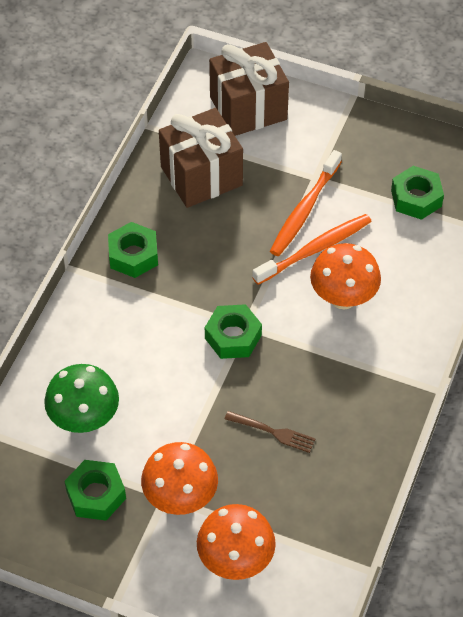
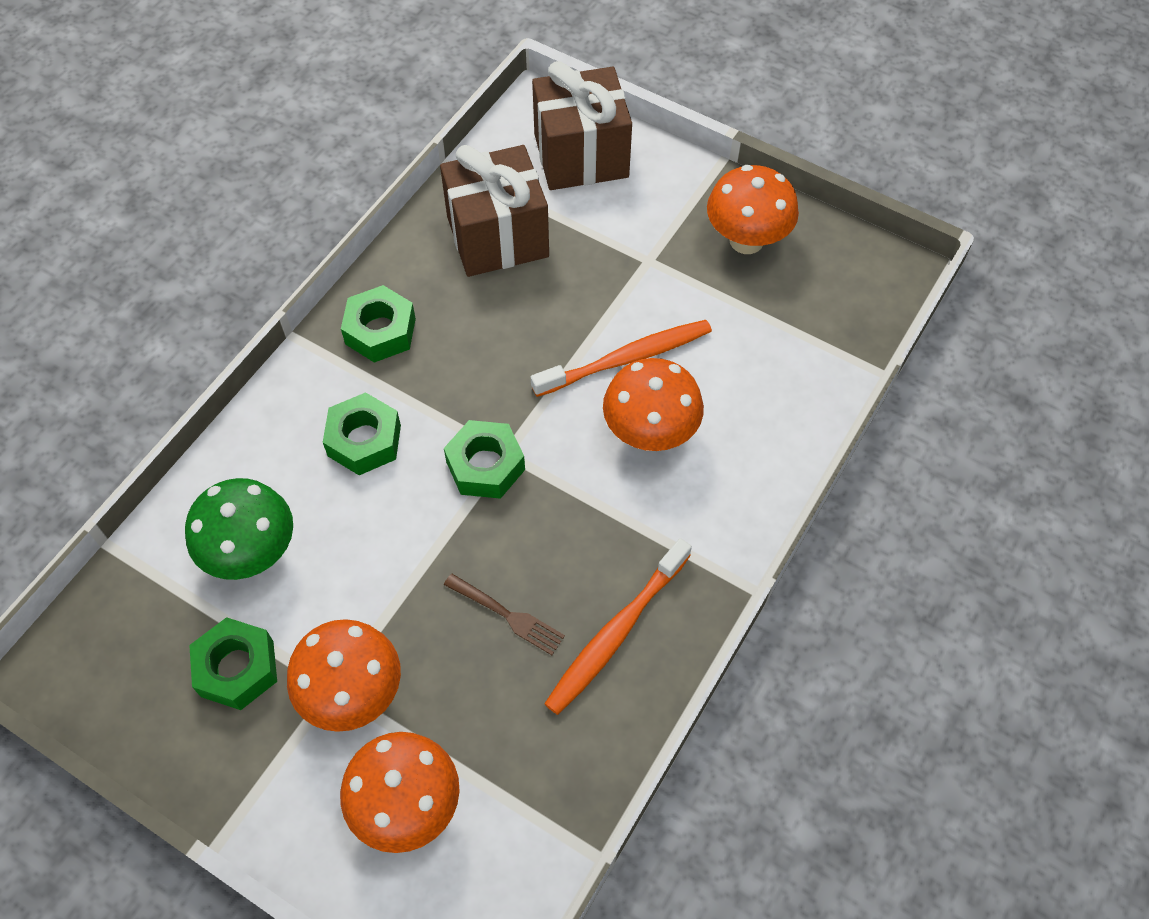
camera: 10 degrees right, 5 degrees up
orange toothbrush [270,150,342,256] -> orange toothbrush moved to [544,538,692,715]
green nut [391,166,444,220] -> green nut moved to [323,392,401,475]
none -> orange mushroom [707,165,799,254]

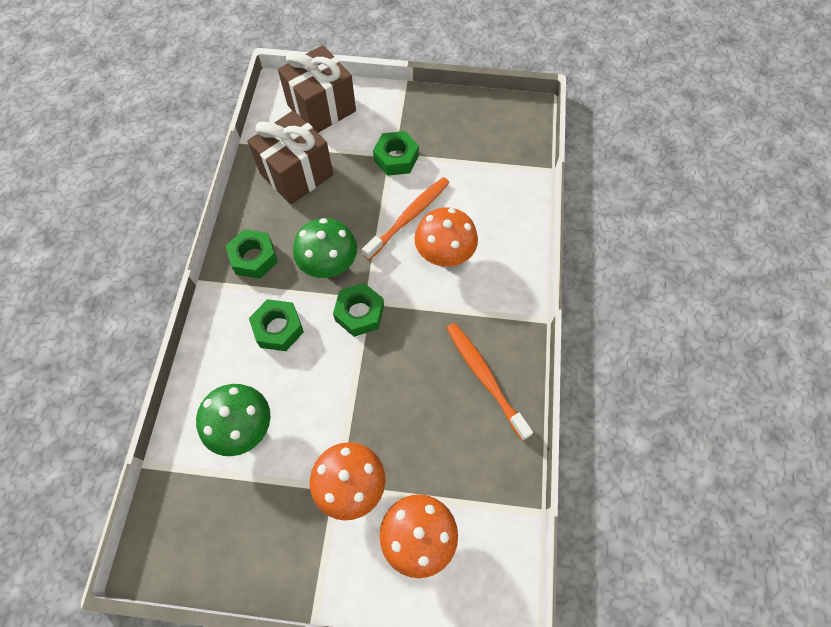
camera: 25 degrees left, 5 degrees up
green nut [189,617,277,710] -> green nut moved to [373,131,419,176]
brown fork [444,574,565,655] -> none
orange toothbrush [544,538,692,715] -> orange toothbrush turned 135 degrees clockwise [447,323,533,441]
orange mushroom [707,165,799,254] -> none
none -> green mushroom [293,218,357,278]

